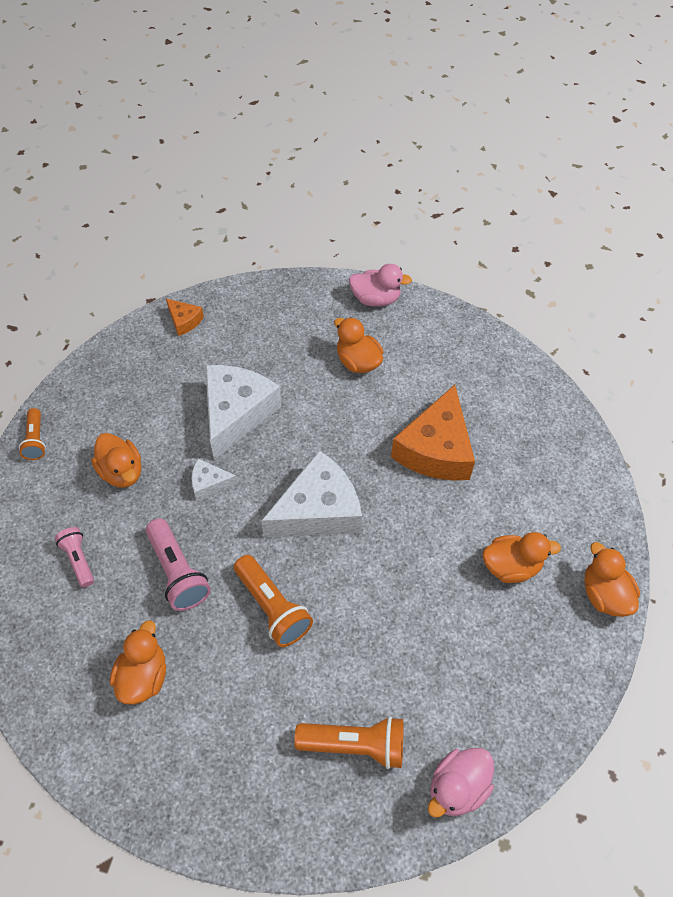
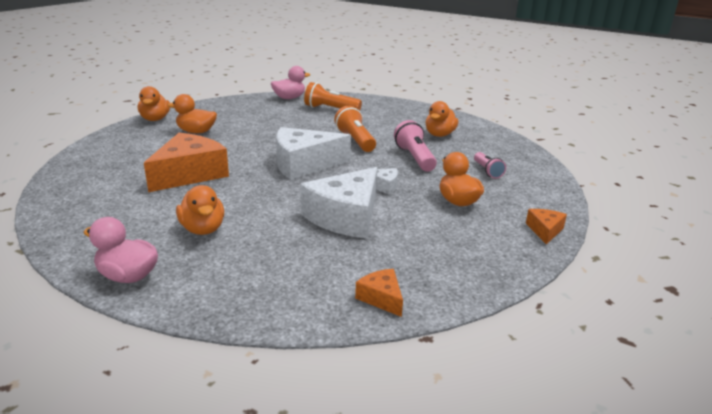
camera: 165 degrees left, 30 degrees down
orange flashlight [19,408,46,460] -> orange cheese [526,209,567,244]

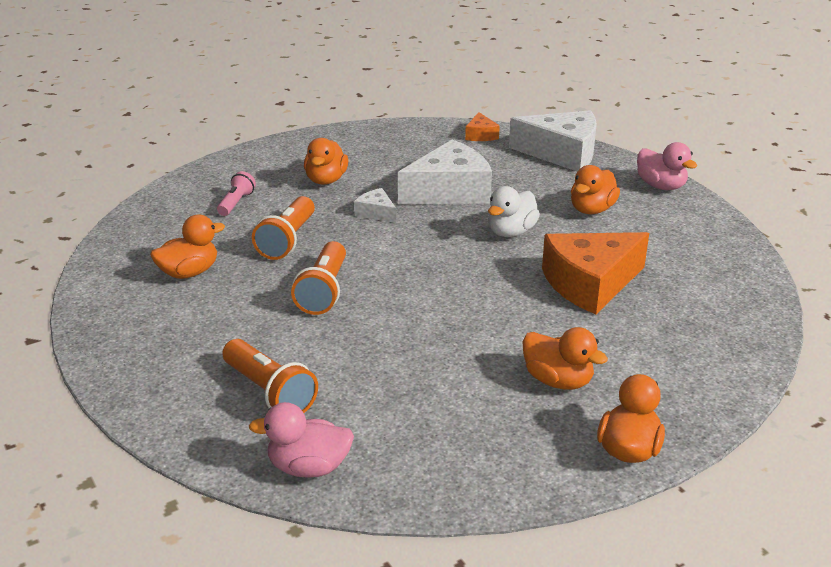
camera: 150 degrees left, 5 degrees up
orange duck [176,185,224,235] -> orange duck turned 150 degrees counterclockwise [571,165,620,214]
white cheese [276,127,351,180] -> white cheese moved to [509,110,597,172]
pink flashlight [394,120,437,172] -> orange flashlight [252,196,315,260]
orange cheese [526,209,567,244] -> none
none -> white duck [488,186,540,237]

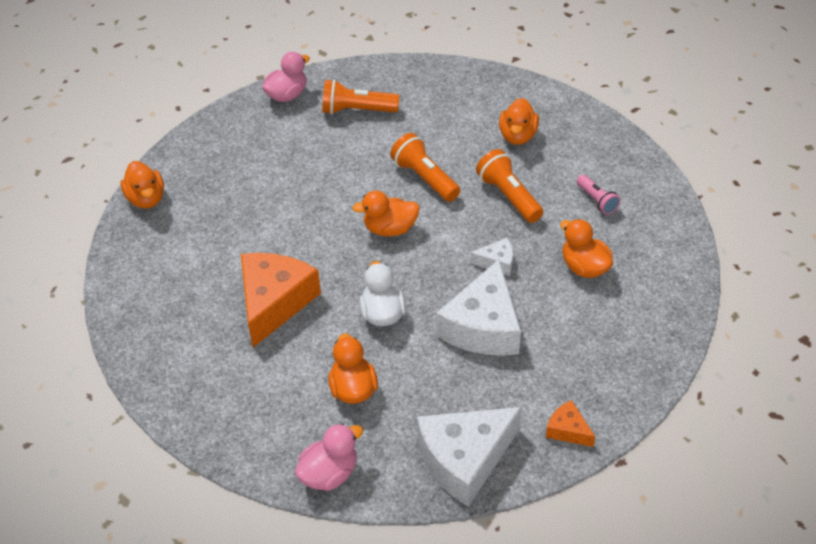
camera: 135 degrees right, 15 degrees up
orange duck [522,327,608,390] -> orange duck moved to [352,191,420,236]
pink duck [637,142,697,190] -> pink duck turned 135 degrees clockwise [295,424,363,491]

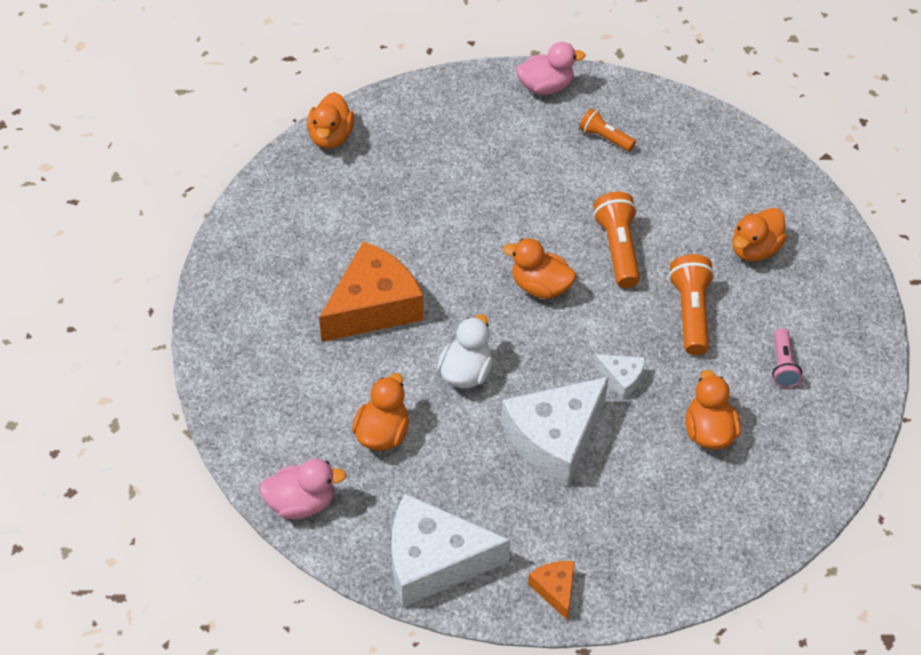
camera: 30 degrees right, 5 degrees up
orange flashlight [322,79,399,115] -> orange flashlight [579,108,636,152], size x0.62

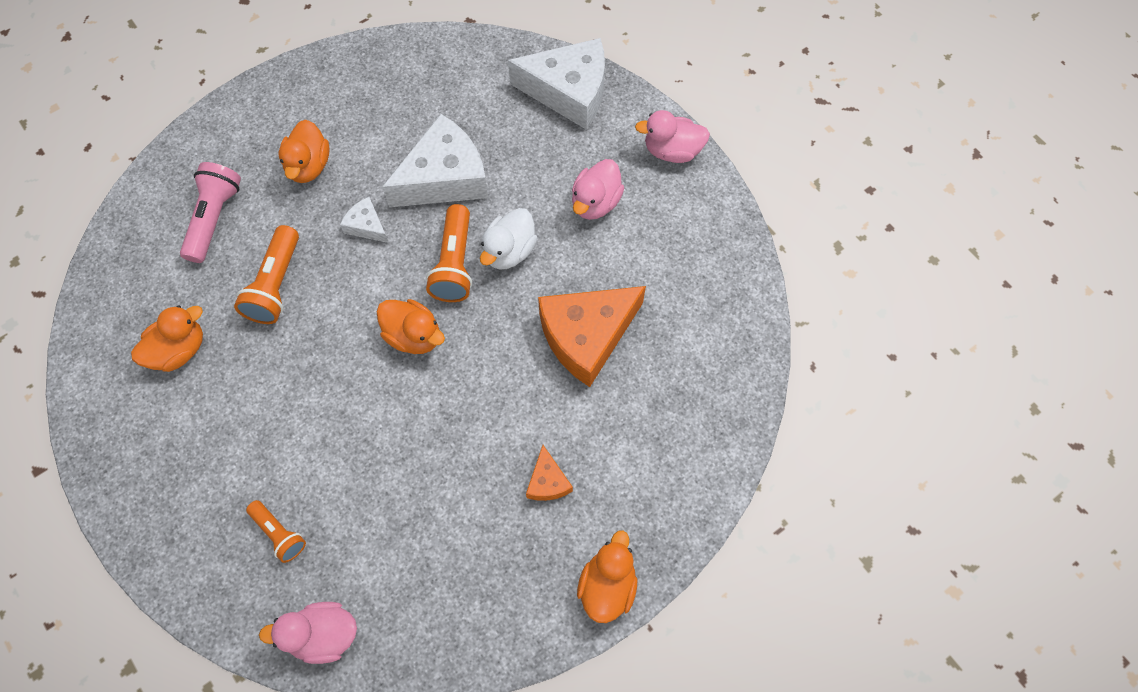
camera: 170 degrees left, 15 degrees up
orange duck [352,373,409,451] -> pink duck [572,159,624,220]
orange cheese [528,561,575,620] -> orange cheese moved to [526,445,573,501]
orange flashlight [593,192,640,288] -> orange flashlight moved to [426,204,472,302]
pink flashlight [772,328,802,388] -> pink flashlight [180,162,241,263], size x1.60

